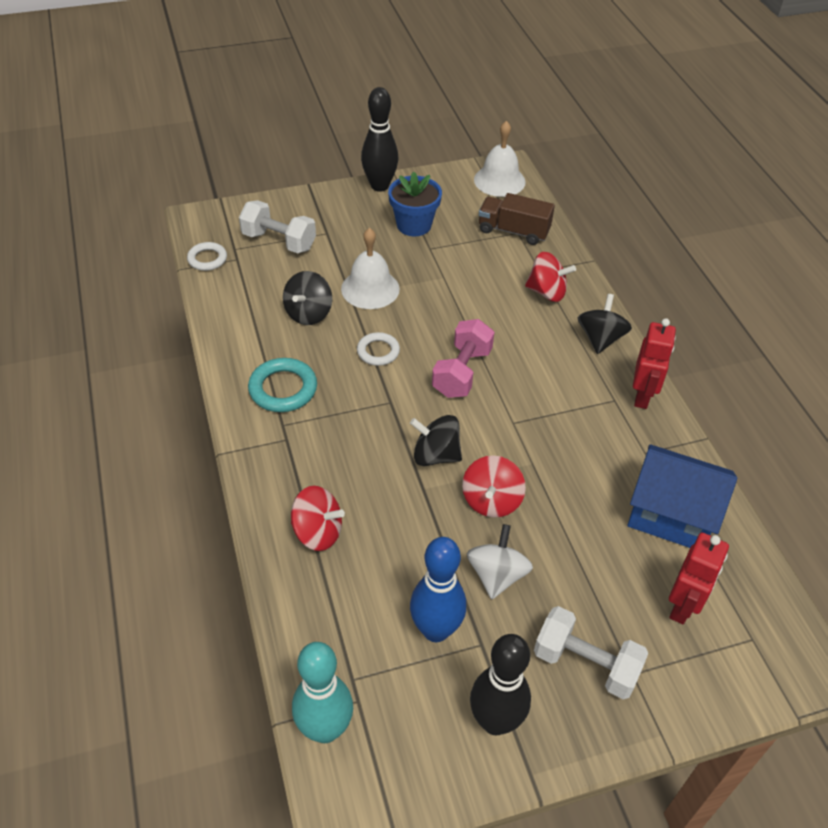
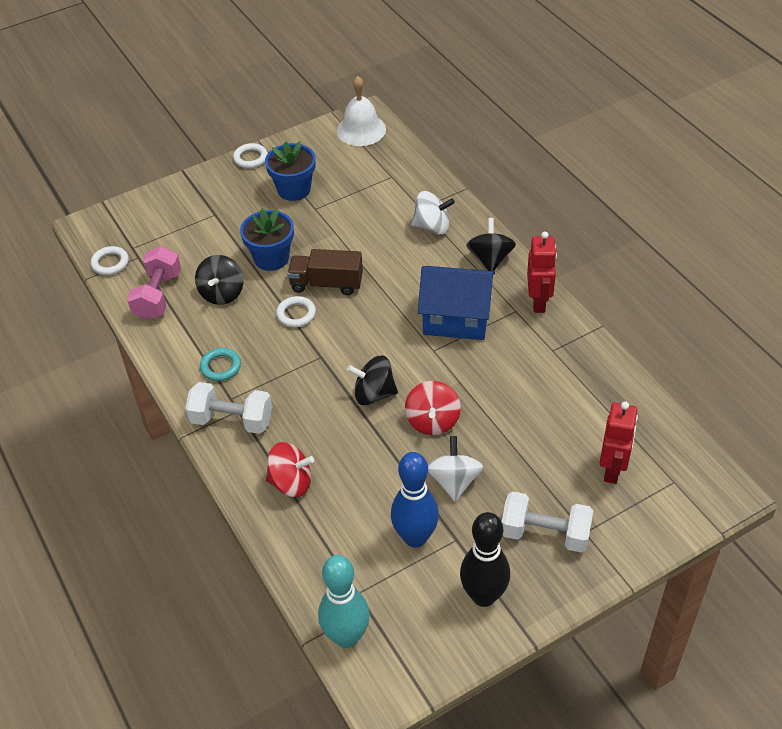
camera: 10 degrees left, 0 degrees up
white dumbbell [239,200,316,253] -> white dumbbell moved to [185,382,272,434]
turquoise ring [248,358,317,412] -> turquoise ring [200,348,241,381], size x0.65
white bell [341,228,400,309] -> blue flower pot [240,209,294,271]
black bowling pin [361,87,399,192] -> white ring [233,143,268,168]
pink dumbbell [432,319,494,398] -> pink dumbbell moved to [127,246,181,320]
brown truck [479,193,555,245] -> brown truck moved to [287,249,363,295]
red spinning top [525,252,576,302] -> white spinning top [411,191,455,235]
blue house [627,444,737,548] -> blue house moved to [418,266,495,340]

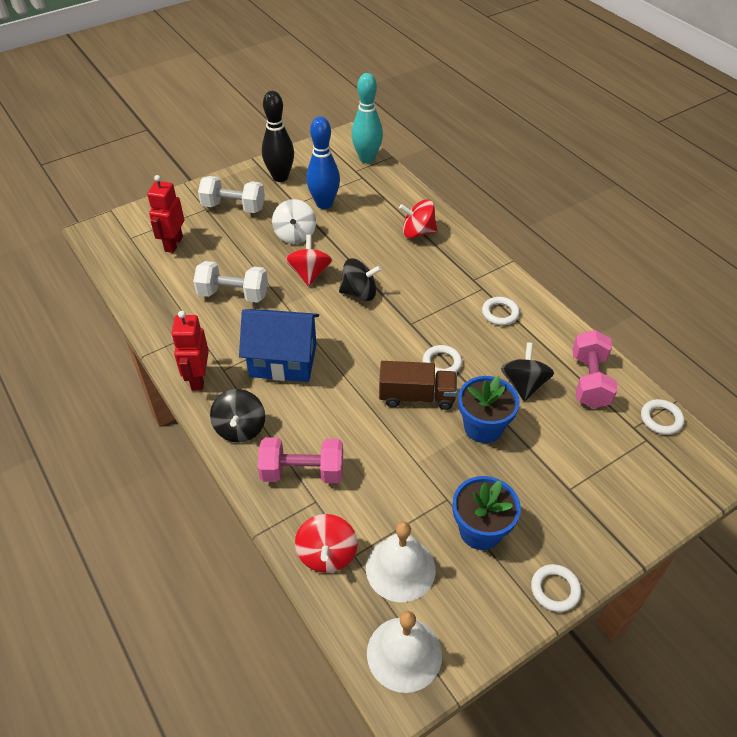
camera: 175 degrees right, 0 degrees up
white dumbbell [185,382,272,434] -> white dumbbell moved to [193,261,268,303]
turquoise ring [200,348,241,381] -> white ring [482,297,520,325]
white spinning top [411,191,455,235] -> pink dumbbell [258,437,343,483]
none -> red spinning top [295,514,357,573]
none -> white bell [366,522,436,602]

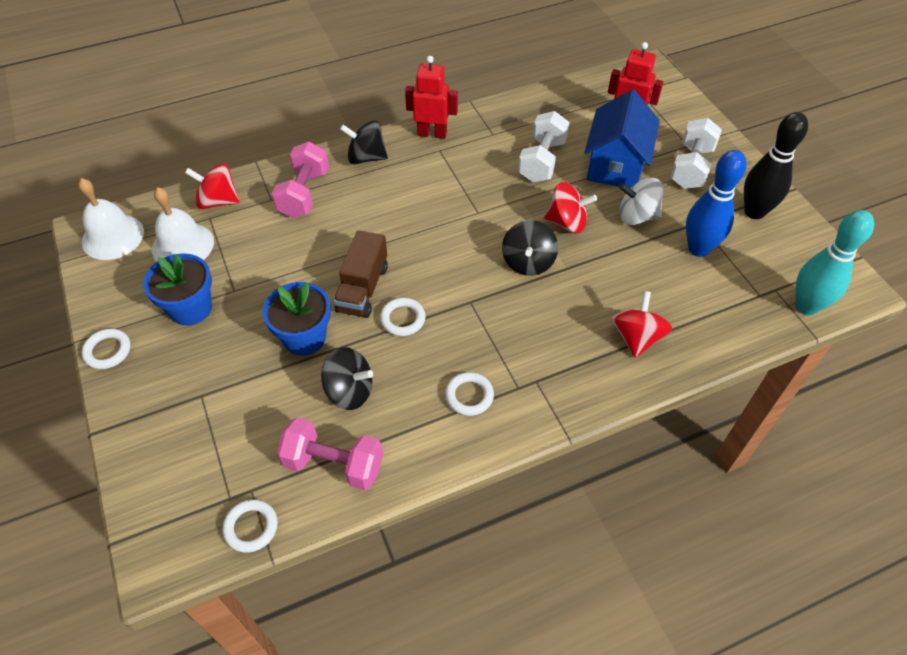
camera: 100 degrees right, 5 degrees up
blue house [239,309,319,382] -> blue house moved to [585,90,660,188]

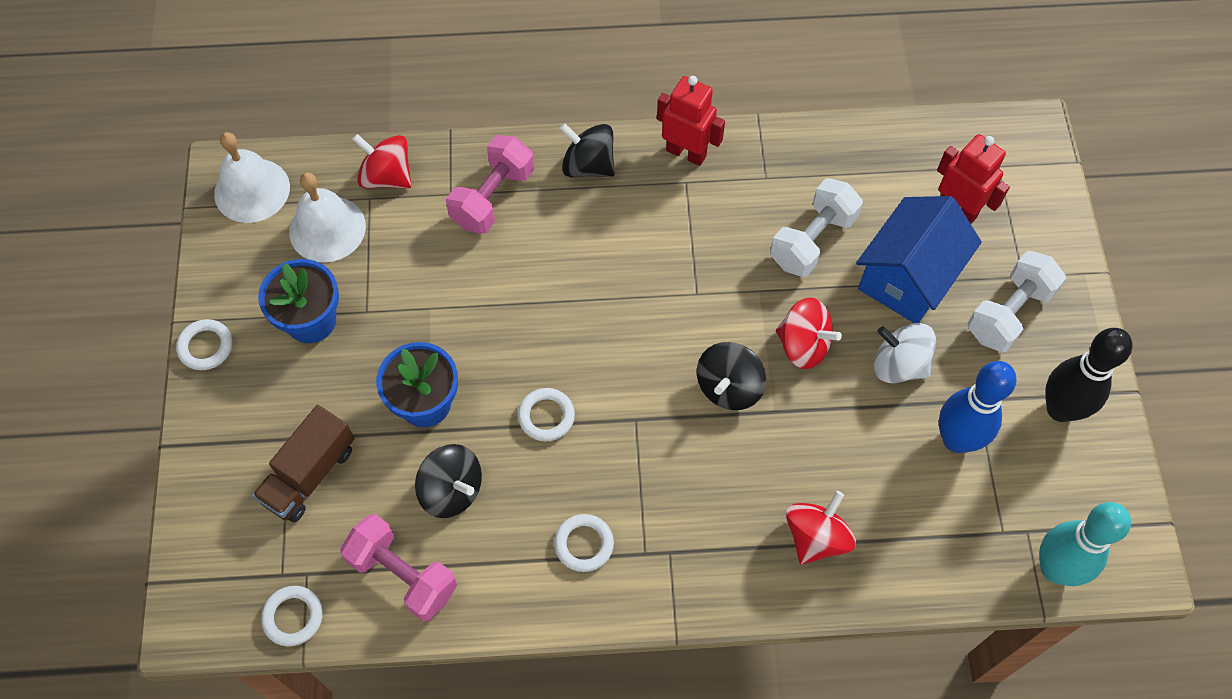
camera: 20 degrees right, 10 degrees up
brown truck [333,230,388,318] -> brown truck moved to [252,405,355,522]

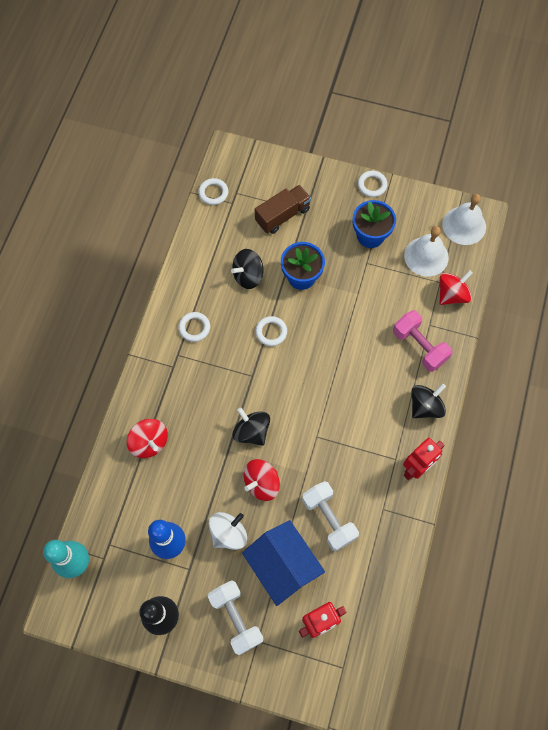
camera: 110 degrees right, 5 degrees up
brown truck [252,405,355,522] -> brown truck turned 90 degrees clockwise [255,185,311,234]
pink dumbbell [340,514,457,621] -> none

